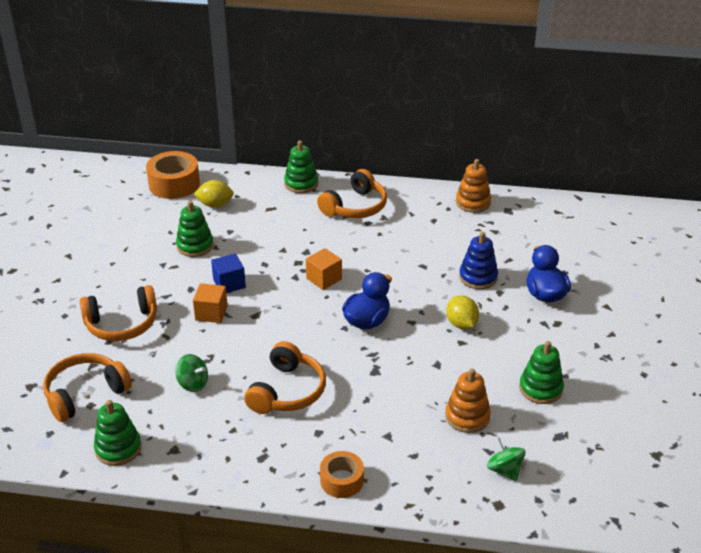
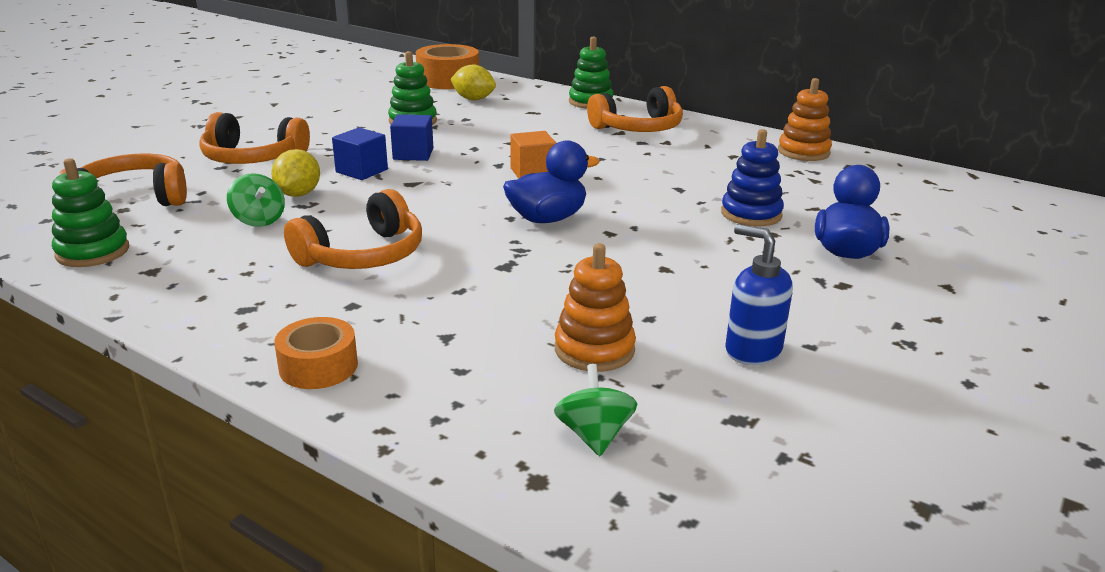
camera: 25 degrees right, 10 degrees down
orange cube [193,283,228,323] -> blue cube [332,128,388,180]
yellow lemon [446,295,479,329] -> yellow lemon moved to [271,149,320,197]
green stacking toy [519,341,564,404] -> blue soap dispenser [725,224,793,365]

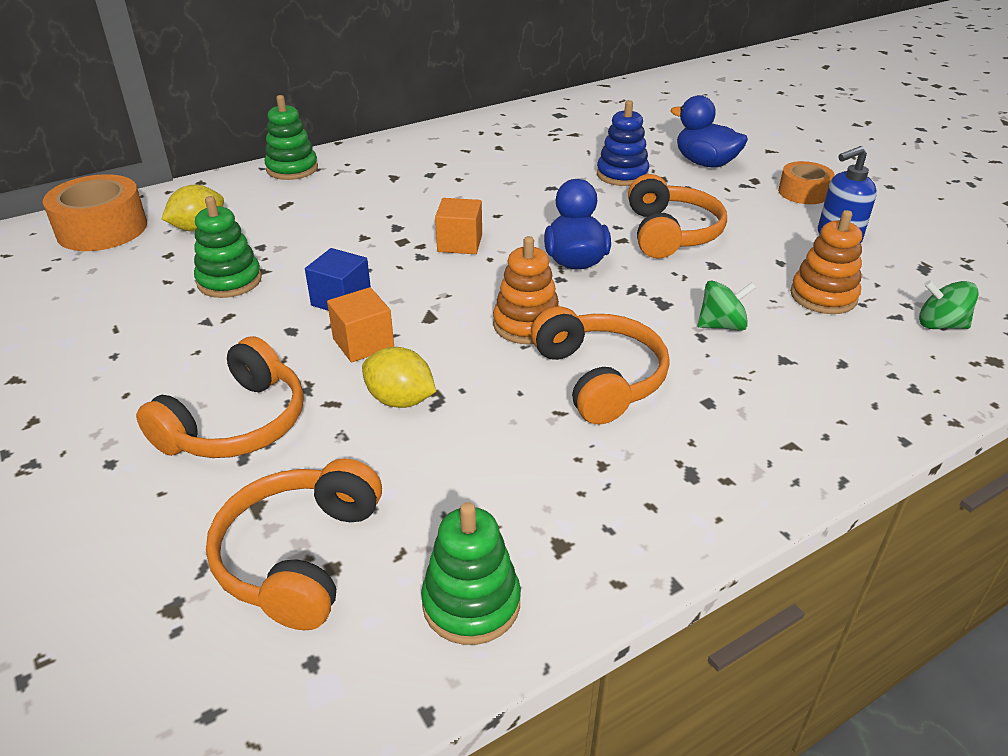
camera: 65 degrees left, 10 degrees up
green spinning top [227,173,285,227] -> green spinning top moved to [698,280,756,331]
orange tape [274,317,358,389] -> orange tape moved to [778,161,835,204]
blue cube [332,128,388,180] -> orange cube [327,287,394,362]
orange headphones [587,86,683,132] -> orange headphones moved to [628,174,727,259]
orange stacking toy [778,78,832,161] -> orange stacking toy moved to [493,236,559,344]

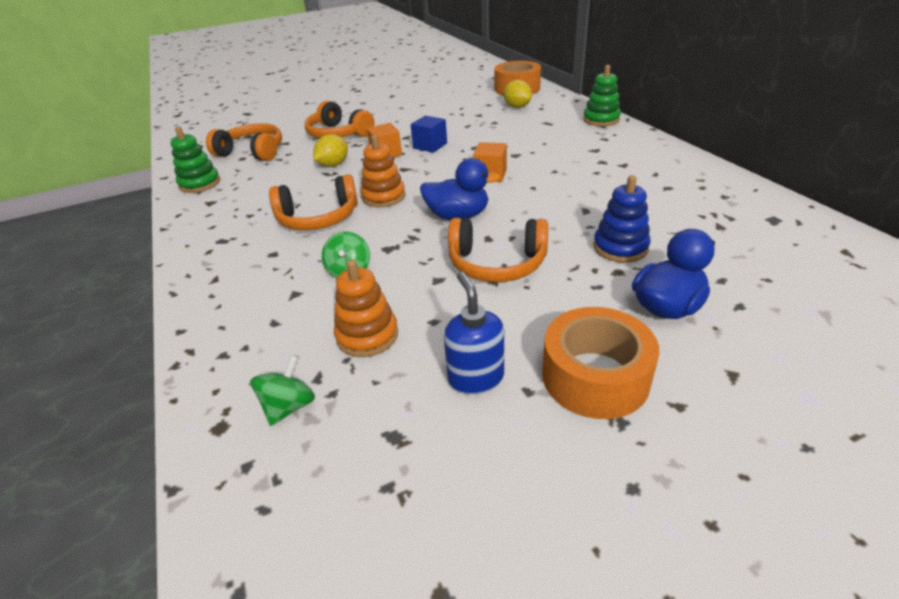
camera: 100 degrees right, 0 degrees up
green stacking toy [194,196,262,298] -> none
orange tape [778,161,835,204] -> orange tape [542,307,659,419], size x1.62

